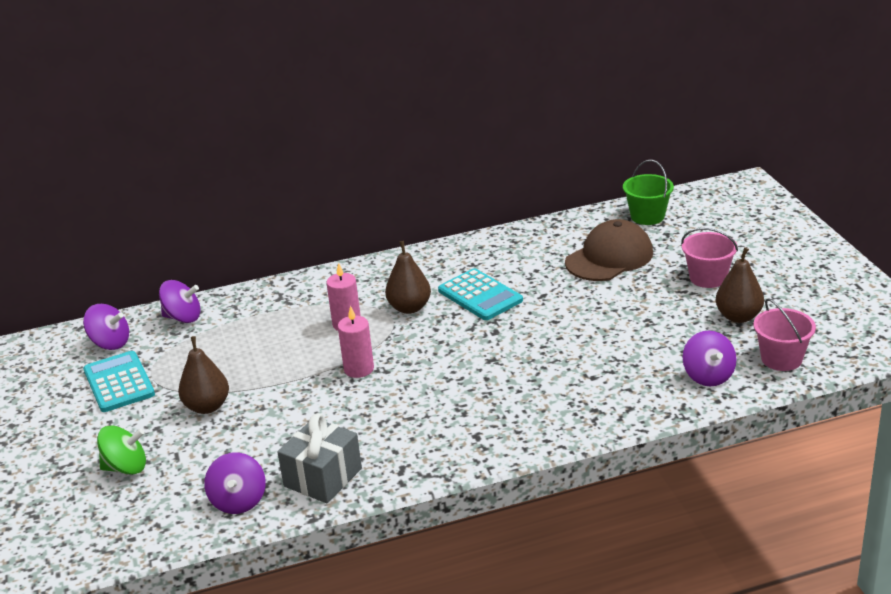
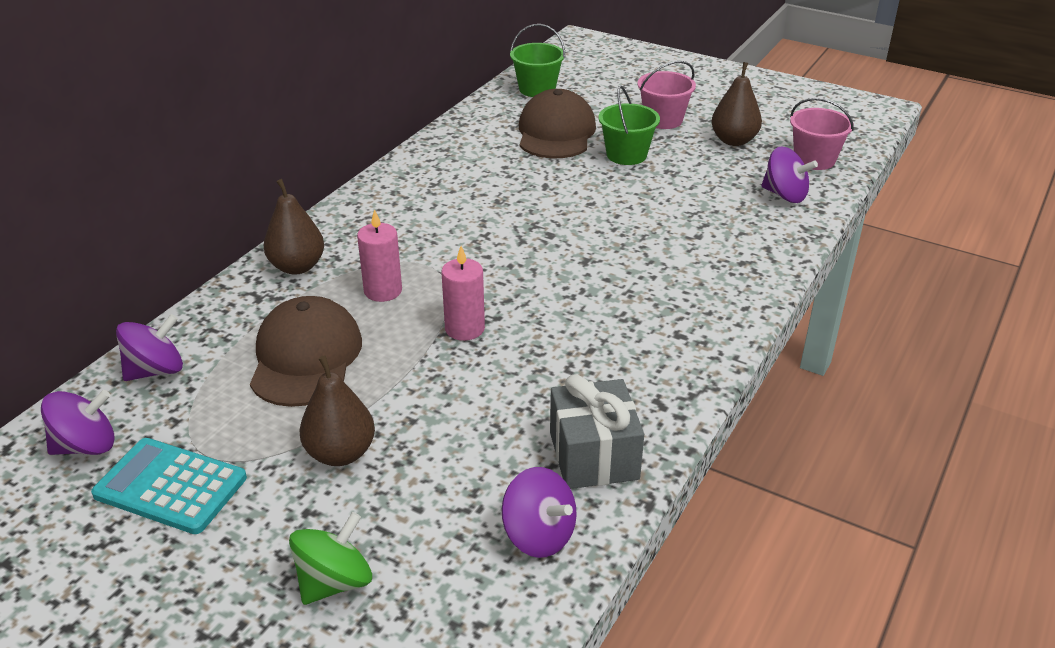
camera: 45 degrees left, 5 degrees up
brown pear [385,241,431,314] -> brown pear moved to [264,179,324,275]
turquoise calculator [438,268,523,320] -> none
none -> brown cap [250,296,362,407]
none -> green bucket [599,86,660,165]

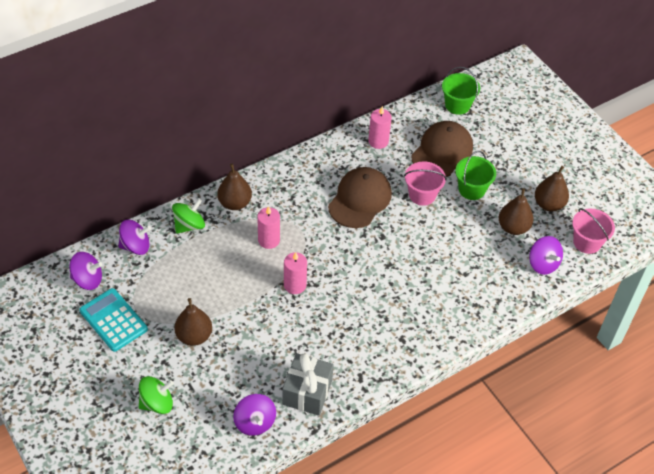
camera: 25 degrees right, 15 degrees up
brown cap [250,296,362,407] -> brown cap moved to [328,167,392,228]
pink bucket [638,61,696,129] -> pink bucket moved to [404,161,447,206]
none -> green spinning top [172,198,205,234]
none -> pink candle [368,106,392,149]
none -> brown pear [499,188,534,235]

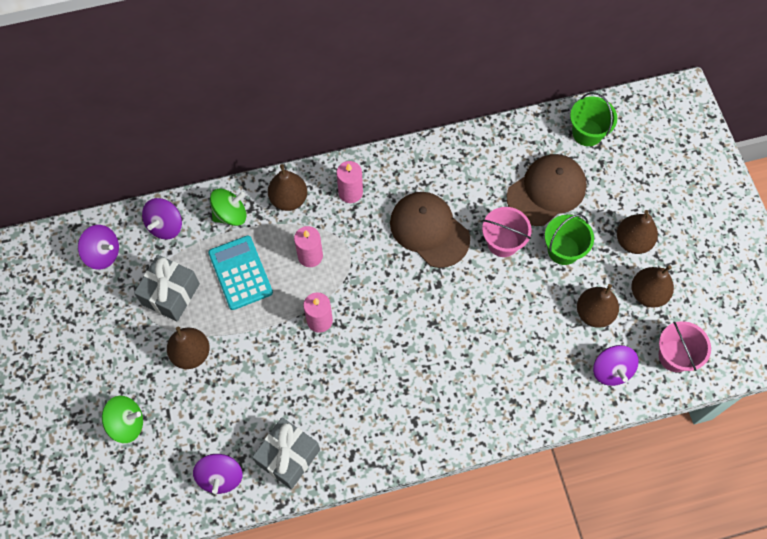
camera: 20 degrees right, 15 degrees up
turquoise calculator [79,288,148,352] -> turquoise calculator moved to [208,235,273,310]
purple spinning top [118,220,151,255] -> purple spinning top turned 105 degrees clockwise [142,198,182,240]
brown cap [328,167,392,228] -> brown cap turned 90 degrees counterclockwise [390,192,470,268]
pink candle [368,106,392,149] -> pink candle moved to [336,161,363,203]
none -> grey gift [134,255,200,322]
none -> brown pear [617,210,658,254]

